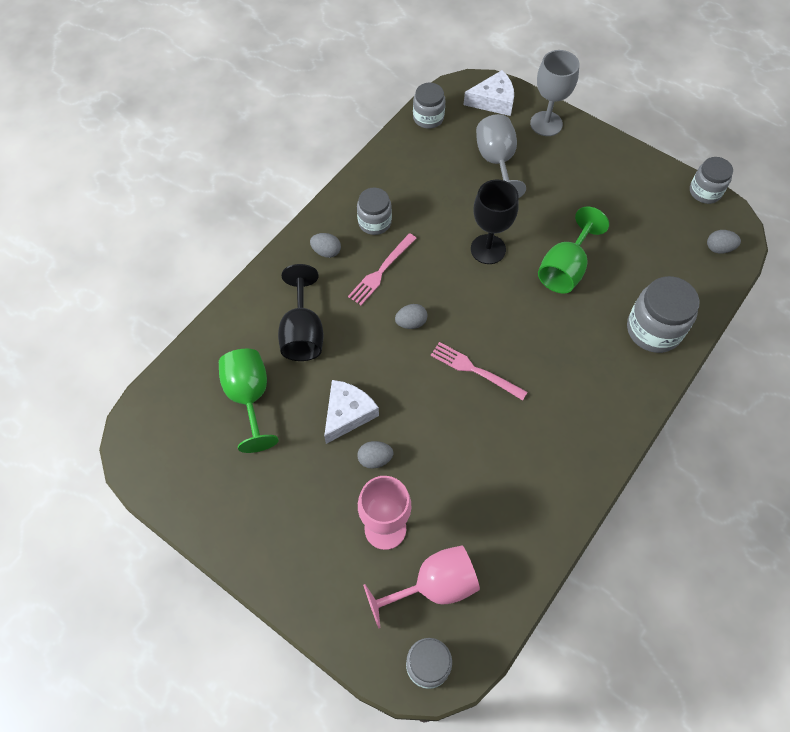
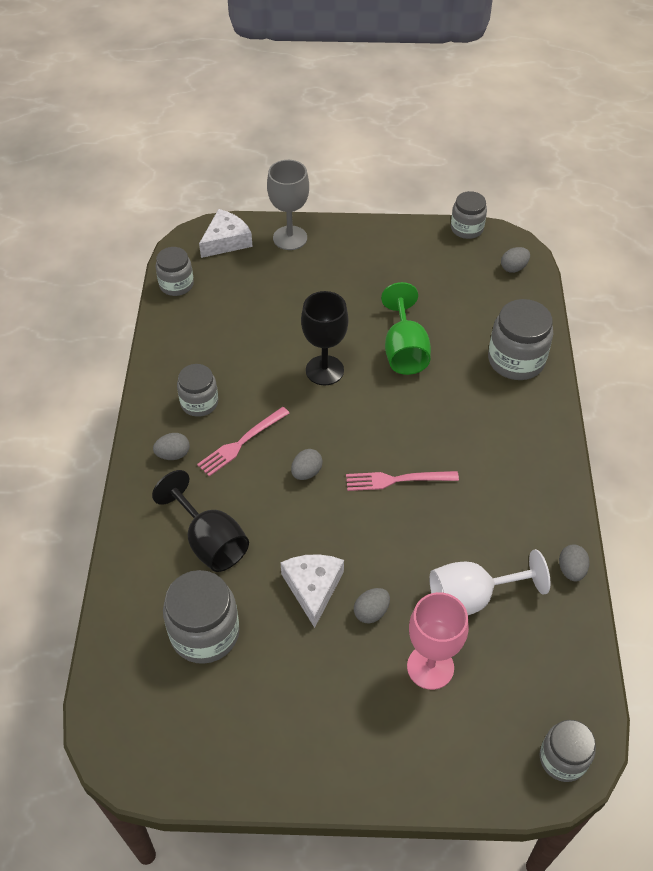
camera: 35 degrees left, 10 degrees down
green goblet [219,349,279,453] -> grey jar [163,570,240,664]
pink fork [348,233,417,305] -> pink fork turned 45 degrees clockwise [197,407,289,476]
pink goblet [363,545,480,629] -> none
grey goblet [476,114,526,198] -> none
none -> white goblet [430,549,551,615]
none -> grey egg [559,545,590,581]

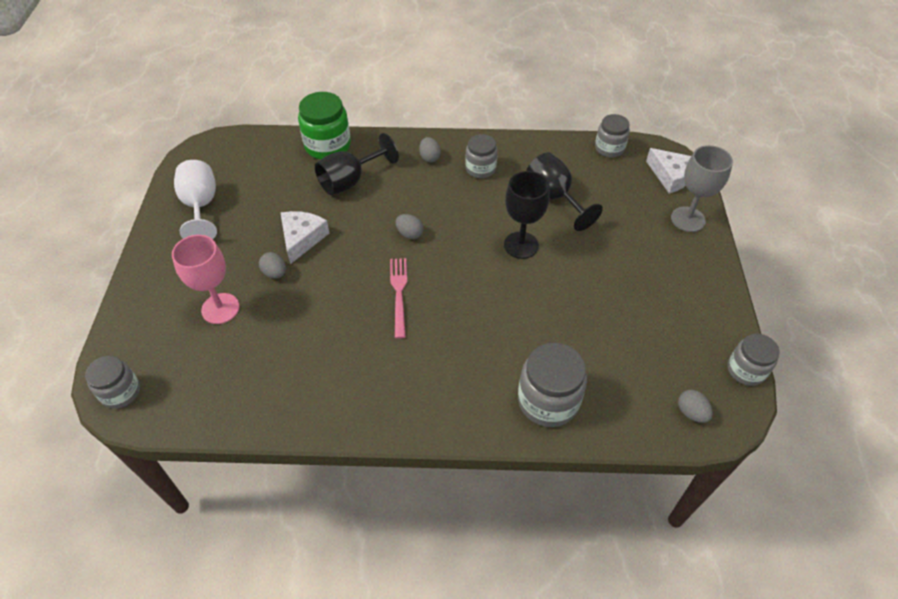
camera: 90 degrees right, 0 degrees up
grey jar [163,570,240,664] -> none
pink fork [197,407,289,476] -> none
white cheese [280,554,344,628] -> white cheese turned 75 degrees counterclockwise [281,211,329,264]
green goblet [381,282,431,375] -> none
white goblet [430,549,551,615] -> white goblet moved to [174,160,217,239]
grey egg [559,545,590,581] -> none
none -> green jar [298,92,351,159]
none -> black goblet [526,153,603,231]

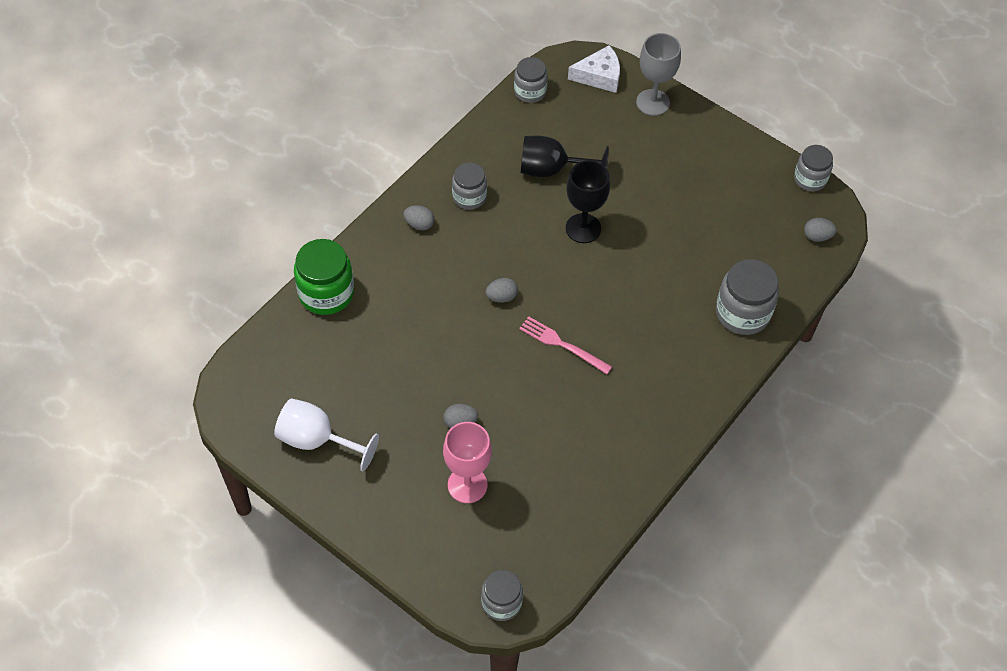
camera: 55 degrees left, 5 degrees up
white cheese [281,211,329,264] -> none
black goblet [315,133,399,195] -> none

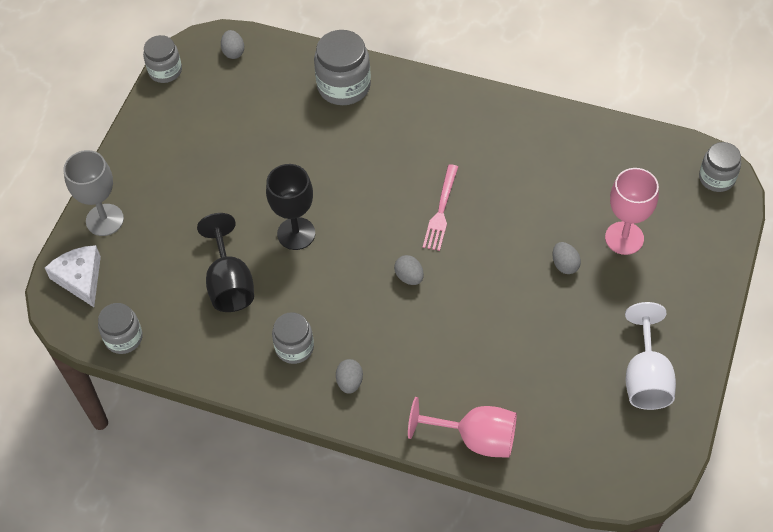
camera: 105 degrees left, 0 degrees up
green jar [294,239,354,315] -> pink goblet [408,397,517,458]

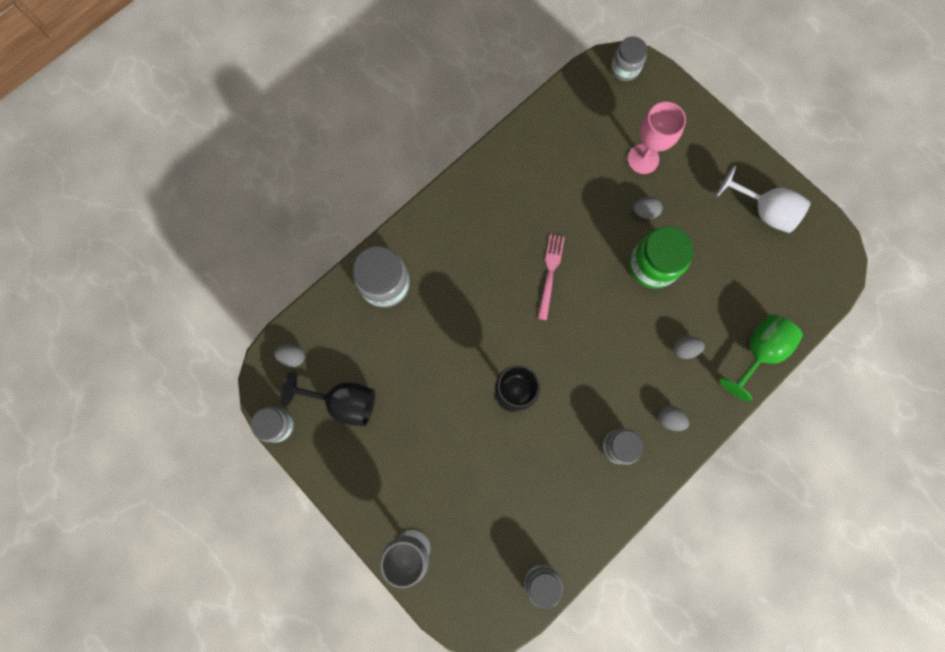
camera: 65 degrees left, 20 degrees up
white cheese [45,245,101,307] -> none
black goblet [197,213,254,312] -> black goblet moved to [280,372,375,426]
grey egg [394,255,424,285] -> grey egg moved to [673,336,705,359]
pink goblet [408,397,517,458] -> green goblet [719,315,803,402]
pink fork [423,164,458,251] -> pink fork turned 120 degrees counterclockwise [538,234,565,320]
none -> green jar [629,226,694,289]

